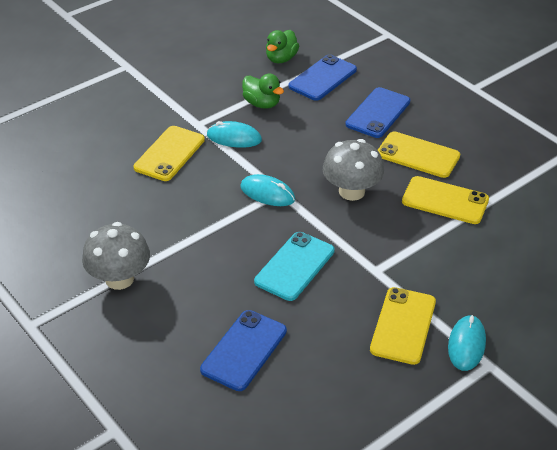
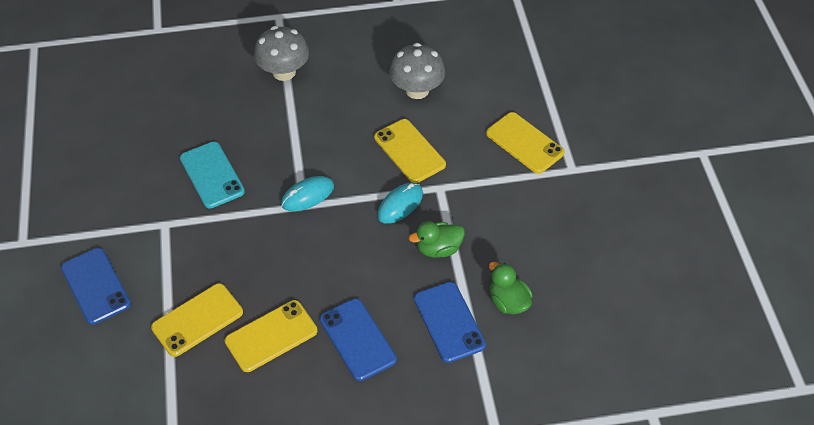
camera: 120 degrees right, 10 degrees up
blue phone [200,310,287,391] -> blue phone moved to [61,248,131,325]
grey mushroom [323,139,384,201] -> grey mushroom moved to [390,43,445,99]
yellow phone [370,287,436,365] -> yellow phone moved to [486,112,565,174]
turquoise mouse [448,315,486,371] -> none

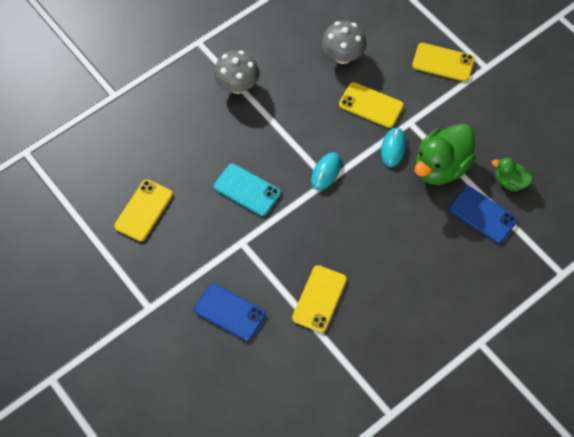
camera: 30 degrees left, 10 degrees up
yellow phone [225,300,317,372] -> yellow phone moved to [114,179,173,241]
blue phone [320,298,397,381] -> none
green duck [409,221,465,258] -> green duck [415,123,476,185], size x1.88

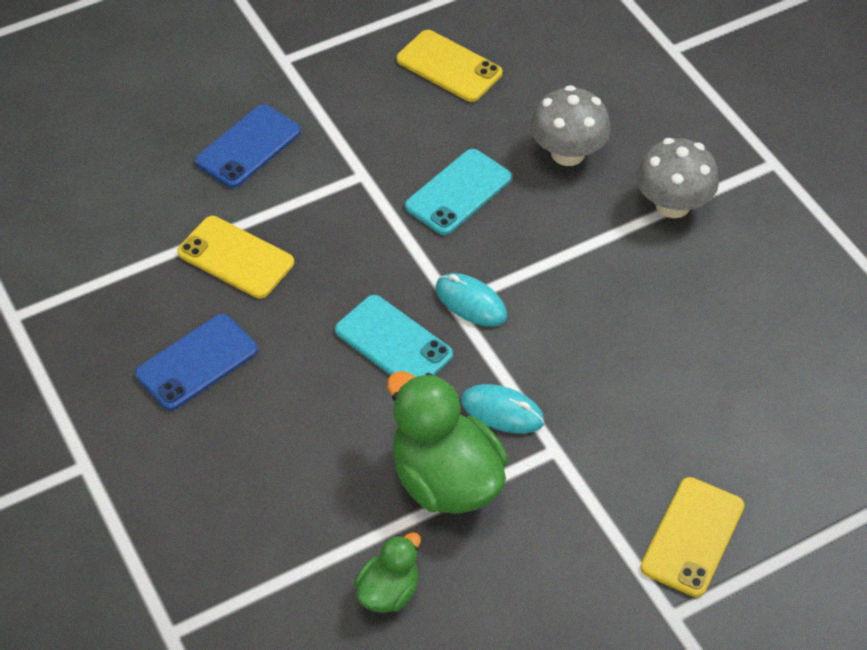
camera: 100 degrees right, 10 degrees down
grey mushroom [322,21,366,64] -> grey mushroom moved to [531,85,611,166]
yellow phone [339,82,404,128] -> none
blue phone [449,186,517,243] -> blue phone moved to [135,314,258,411]
none -> turquoise phone [335,295,453,377]

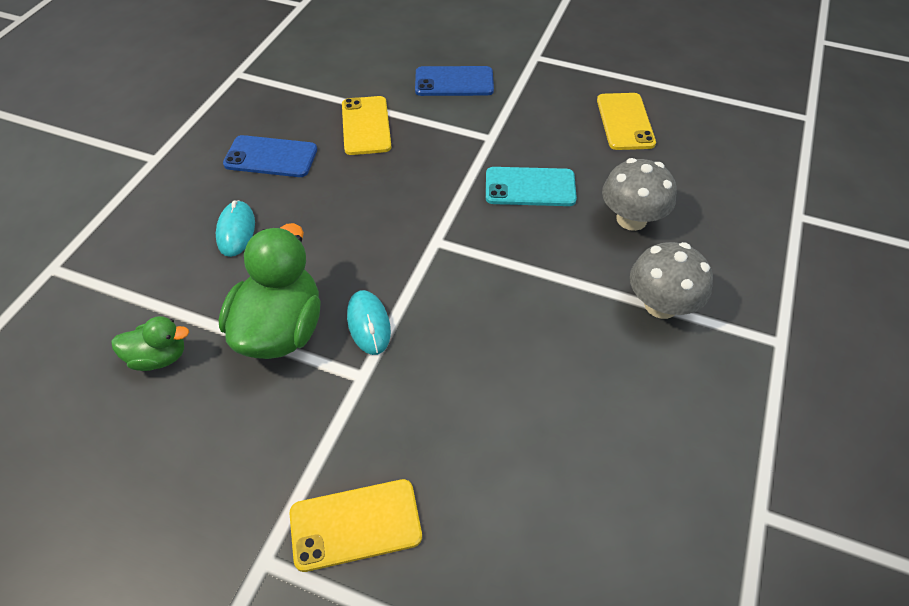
camera: 50 degrees right, 0 degrees up
turquoise phone [335,295,453,377] -> none
turquoise mouse [436,273,507,327] -> turquoise mouse moved to [216,200,255,257]

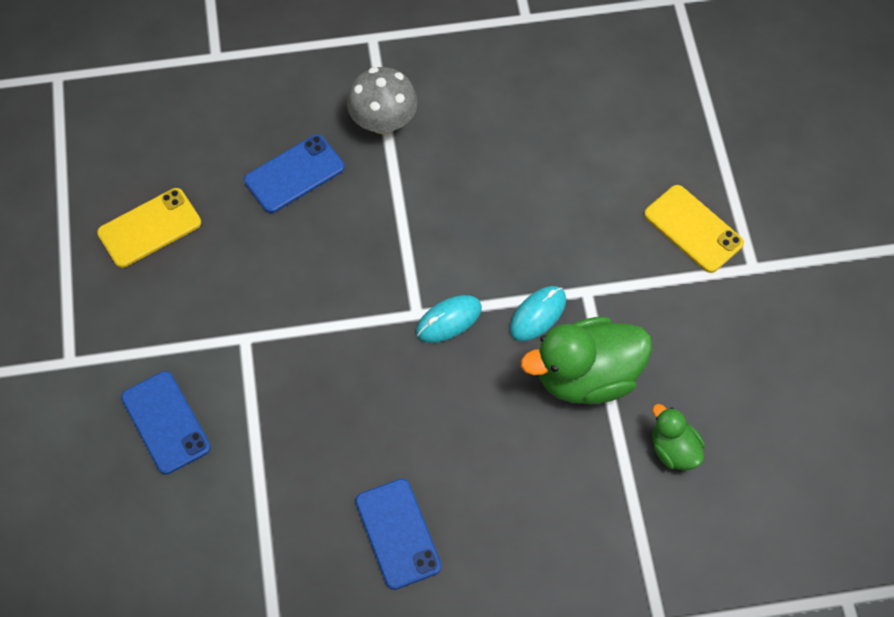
camera: 120 degrees left, 10 degrees up
turquoise mouse [216,200,255,257] -> turquoise mouse moved to [416,295,482,343]
yellow phone [342,96,391,155] -> none
turquoise phone [486,167,577,206] -> none
grey mushroom [602,158,677,231] -> blue phone [244,134,345,213]

